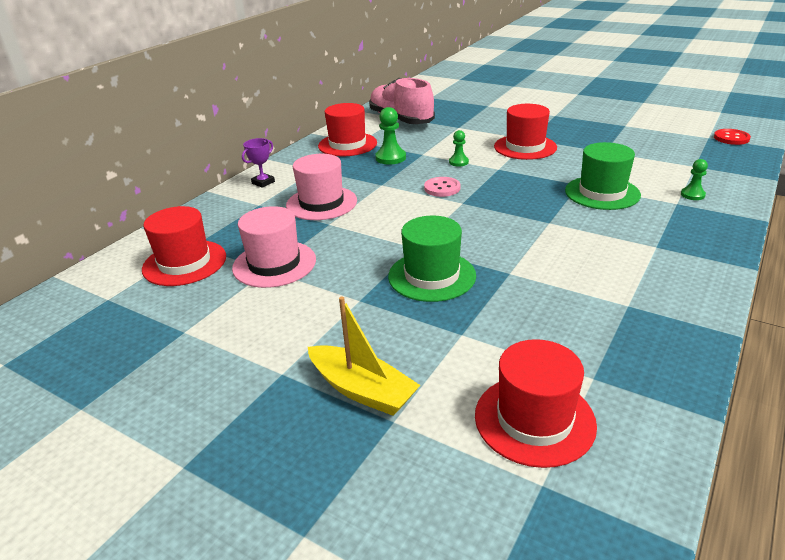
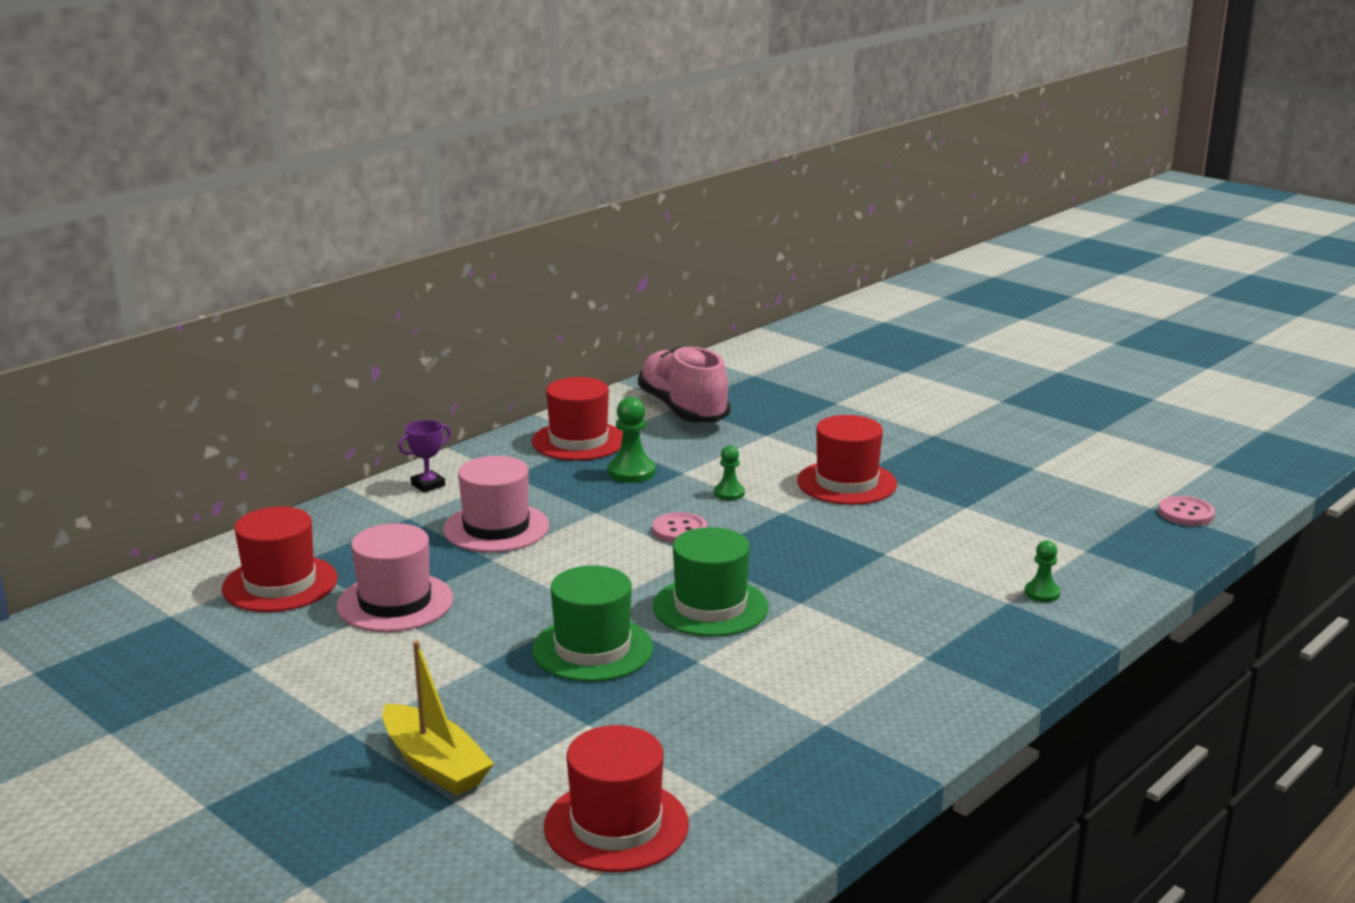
camera: 10 degrees right, 10 degrees down
green hat [565,142,641,210] -> green hat moved to [653,527,769,637]
red button [714,129,751,145] -> pink button [1158,496,1215,526]

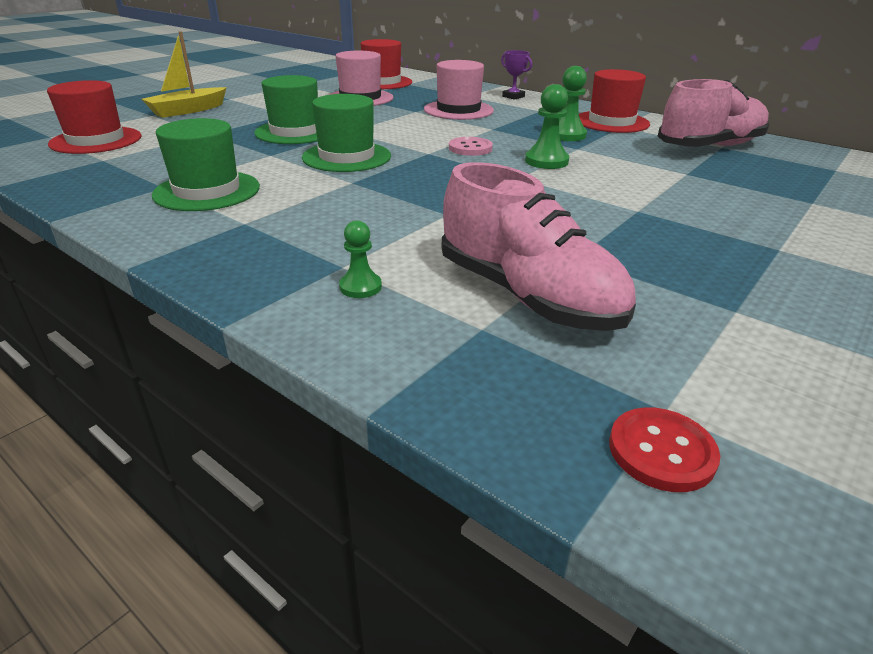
camera: 85 degrees right, 10 degrees up
green pawn [714,445,745,500] -> green pawn [525,84,569,169], size x1.60
red hat [797,415,897,505] -> none
pink button [1158,496,1215,526] -> red button [609,407,720,492]
none -> green hat [152,118,260,211]
none -> pink shoe [442,162,636,331]

